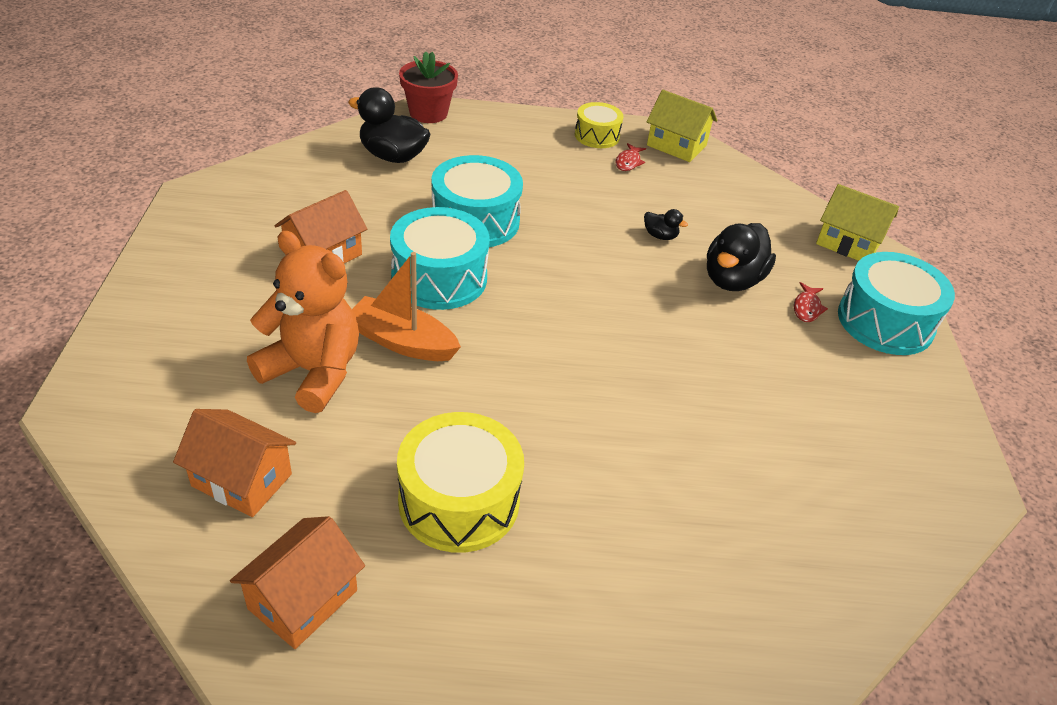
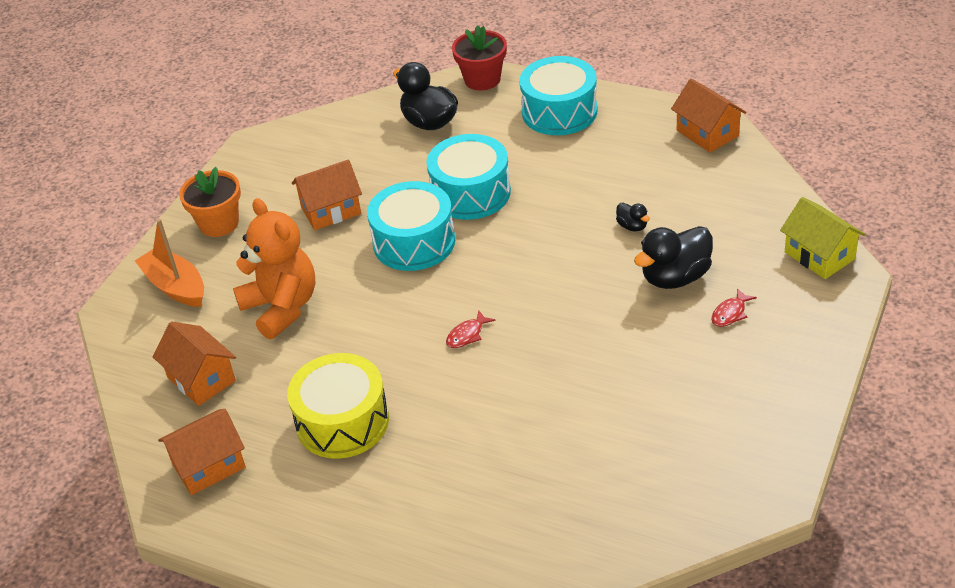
camera: 30 degrees right, 0 degrees up
orange boat [352,252,461,361] -> orange boat moved to [135,219,204,307]
yellow drum [575,102,623,148] -> none
red fish [615,143,646,171] -> red fish moved to [446,310,495,348]
yellow house [646,90,717,162] -> orange house [671,79,747,153]
turquoise drum [838,252,955,355] -> turquoise drum moved to [519,56,597,135]
none -> orange flower pot [179,167,241,237]

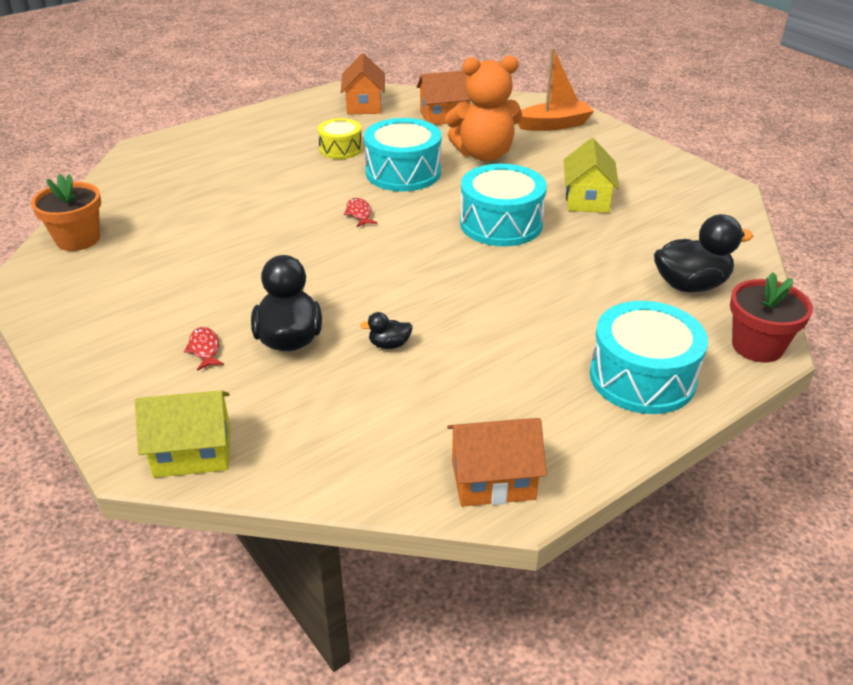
camera: 115 degrees right, 5 degrees down
orange flower pot [179,167,241,237] -> orange flower pot moved to [31,174,101,251]
yellow drum [287,353,389,459] -> yellow drum [318,118,362,159], size x0.59
orange house [292,159,362,230] -> yellow house [564,138,619,213]
turquoise drum [426,134,511,220] -> turquoise drum moved to [364,118,441,191]

